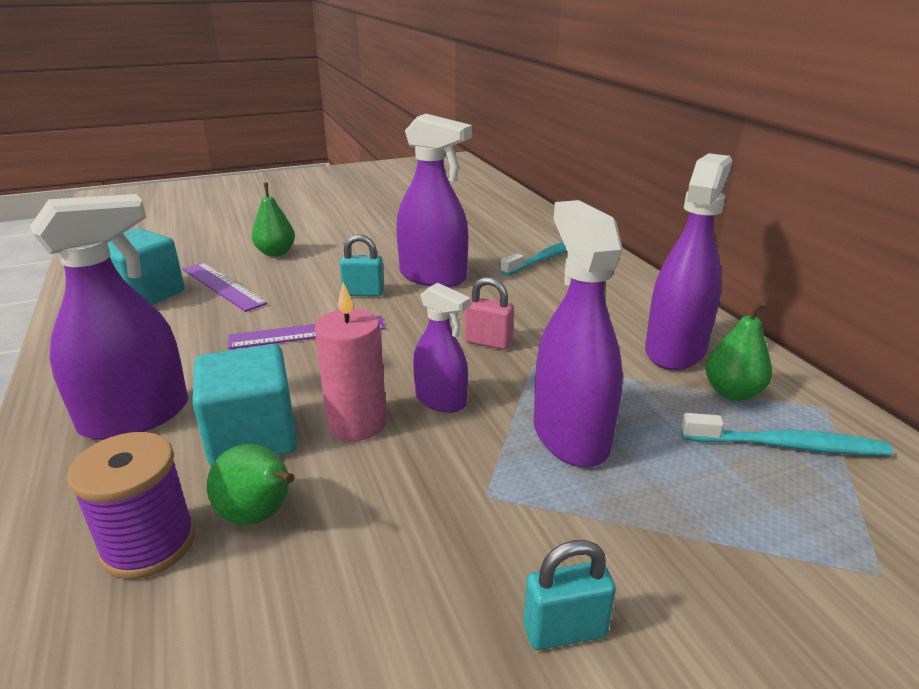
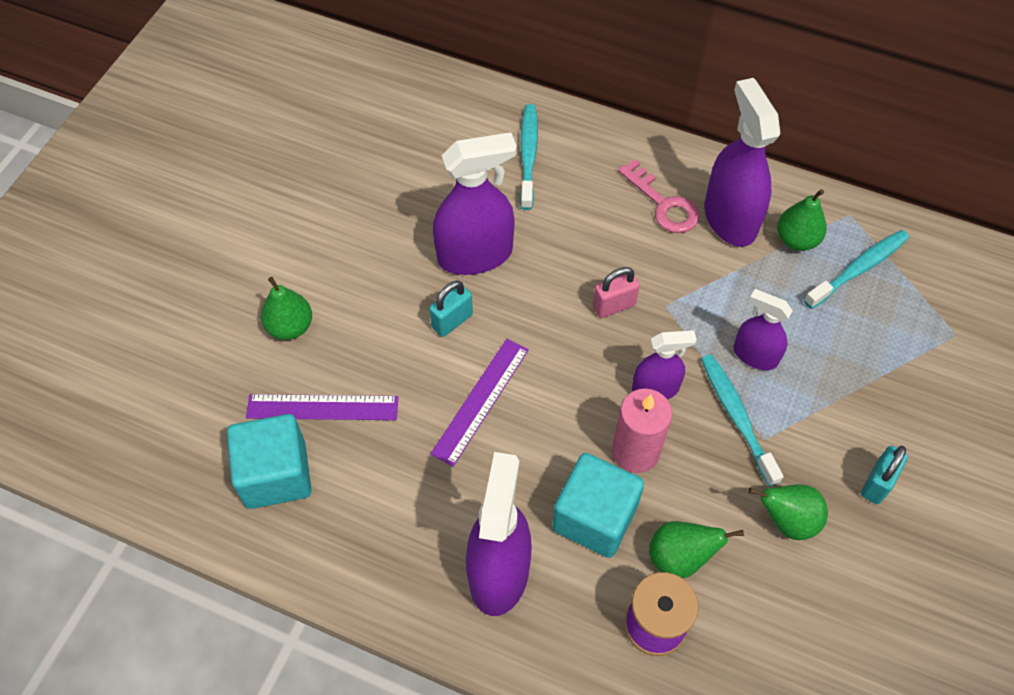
camera: 45 degrees left, 30 degrees up
purple spray bottle [534,200,623,467] -> purple spray bottle [734,289,793,370], size x0.58
none -> pink key [618,159,700,233]
none -> turquoise toothbrush [701,354,784,487]
none -> green pear [748,484,828,540]

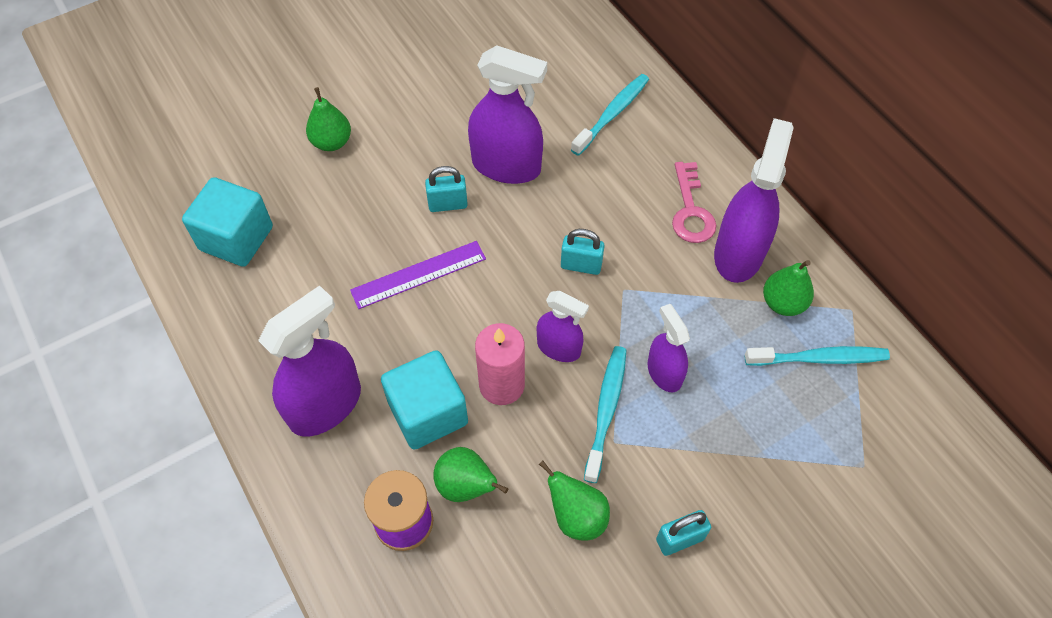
camera: 35 degrees right, 0 degrees up
purple ruler [246,394,398,420] -> none
pink padlock [593,267,640,318] -> turquoise padlock [561,229,605,275]

